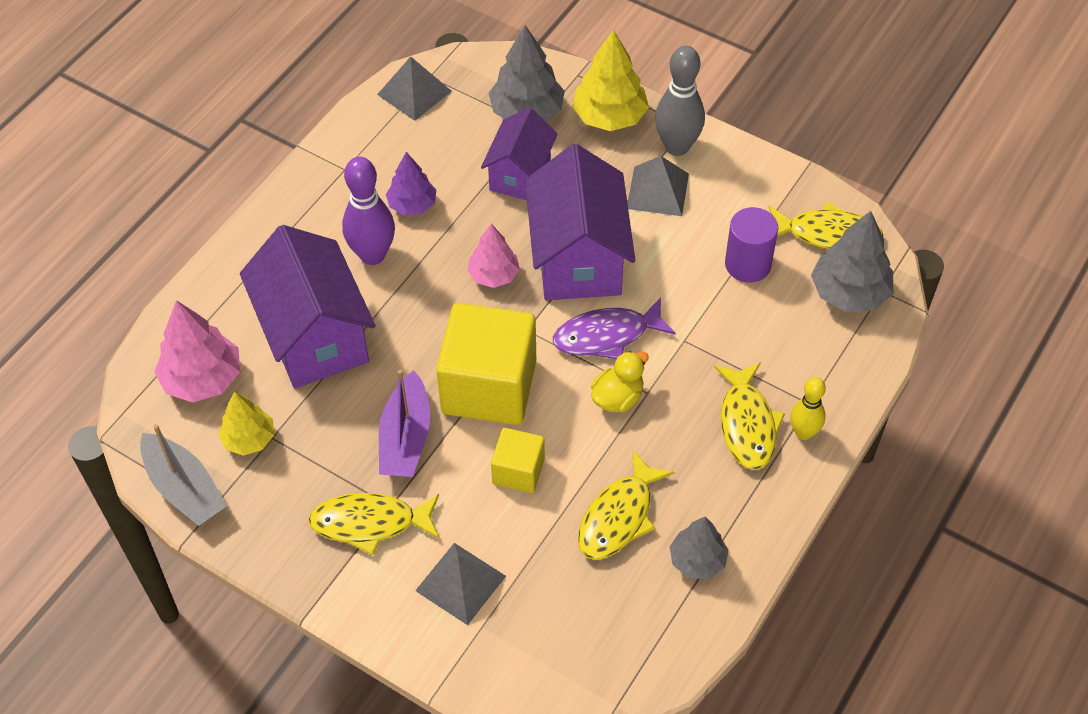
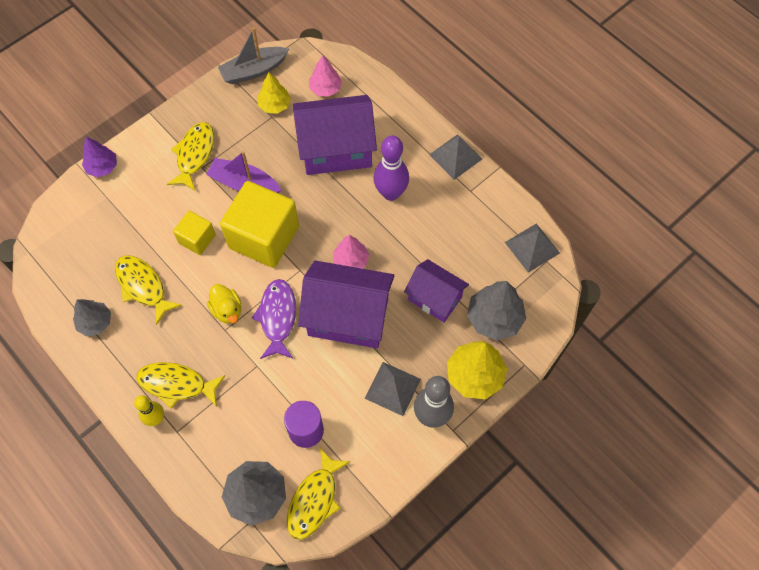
camera: 105 degrees right, 10 degrees up
pink tree [154,300,240,402] -> pink tree [309,55,342,97], size x0.64
purple tree [386,152,436,215] -> purple tree moved to [82,137,117,177]
grey pyramid [415,543,506,625] -> grey pyramid moved to [429,134,482,180]

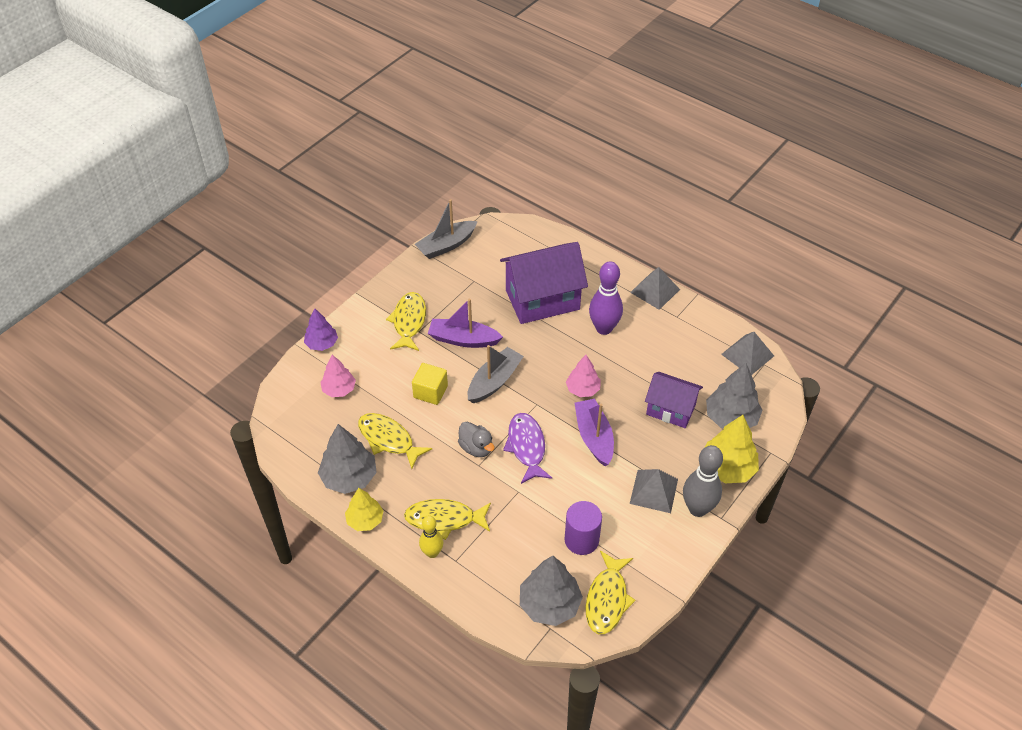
camera: 10 degrees left, 15 degrees down
grey tree [73,299,111,336] -> grey tree [318,424,377,494], size x1.56
yellow duck [207,284,241,324] -> grey duck [458,422,495,457]
yellow cube [220,181,299,268] -> grey boat [468,345,524,403]
yellow tree [258,73,291,114] -> yellow tree moved to [345,488,384,531]
purple house [298,260,394,348] -> purple boat [574,399,614,466]
pink tree [309,55,342,97] -> pink tree moved to [320,355,356,397]

